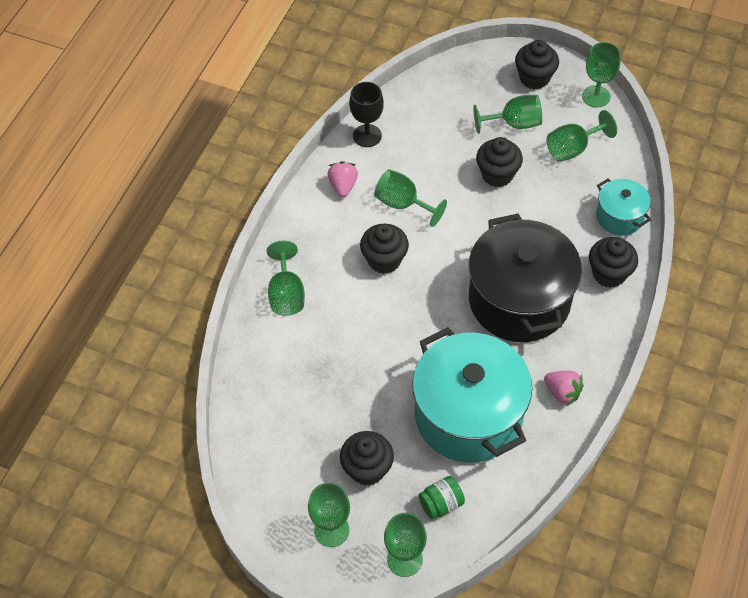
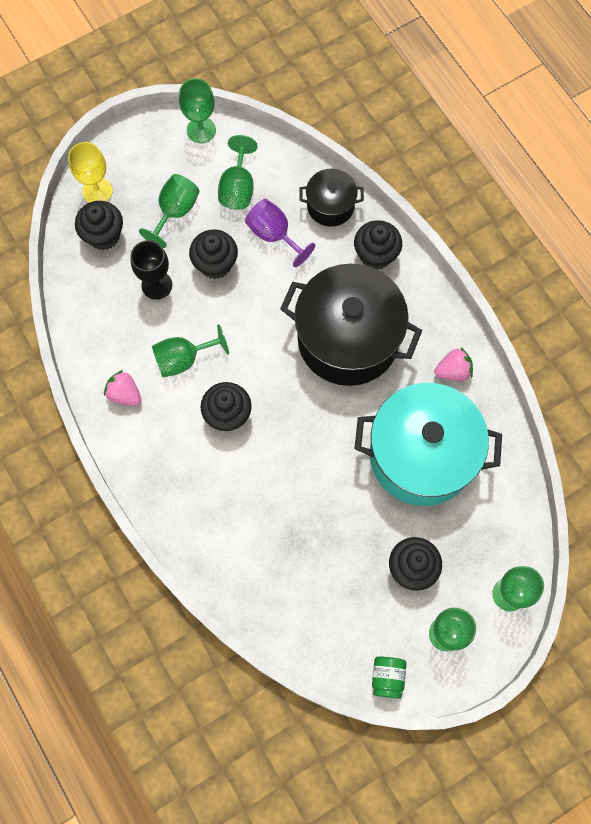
camera: 55 degrees left, 15 degrees up
green goblet [267,241,305,316] -> none
black goblet [349,82,384,147] -> black goblet moved to [131,240,172,300]
green jar [419,476,465,519] -> green jar moved to [372,656,406,699]
black cupcake [515,40,559,89] -> black cupcake moved to [75,201,123,250]
turquoise pot [596,178,651,236] -> black pot [299,169,364,227]
none -> yellow goblet [68,142,113,203]
none -> purple goblet [245,199,315,267]

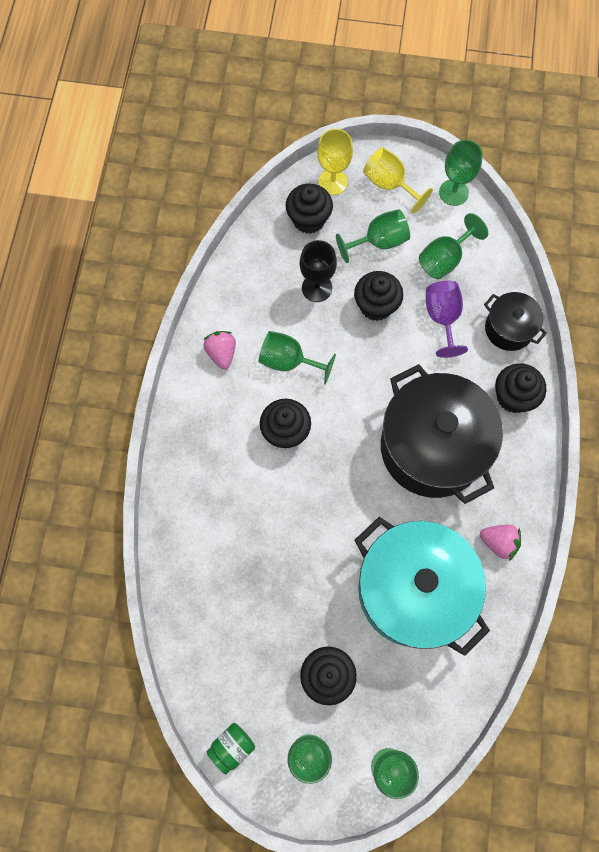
camera: 40 degrees right, 0 degrees up
none -> yellow goblet [363,147,433,214]

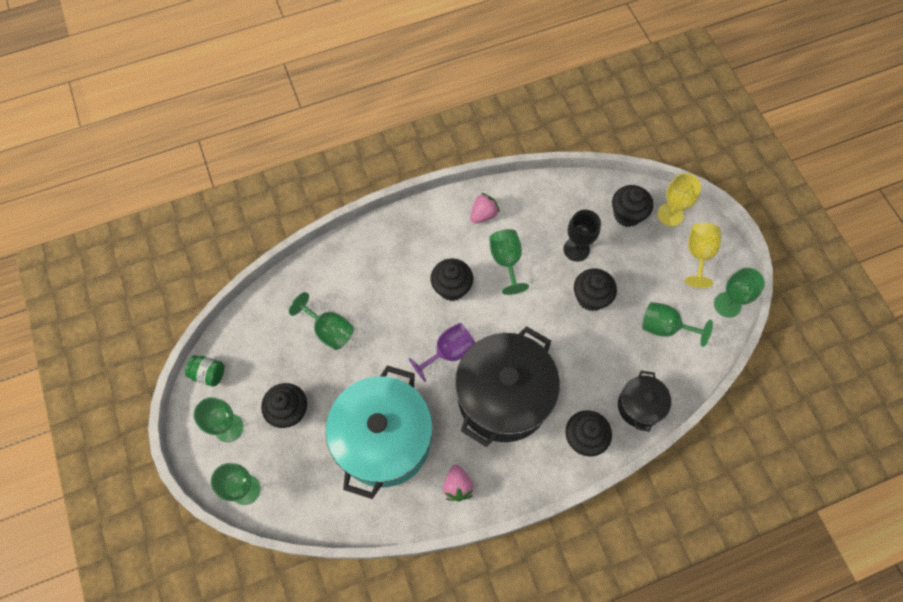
camera: 60 degrees right, 5 degrees down
green goblet [336,209,410,263] -> green goblet moved to [289,292,354,350]
purple goblet [426,281,468,358] -> purple goblet moved to [409,323,475,382]

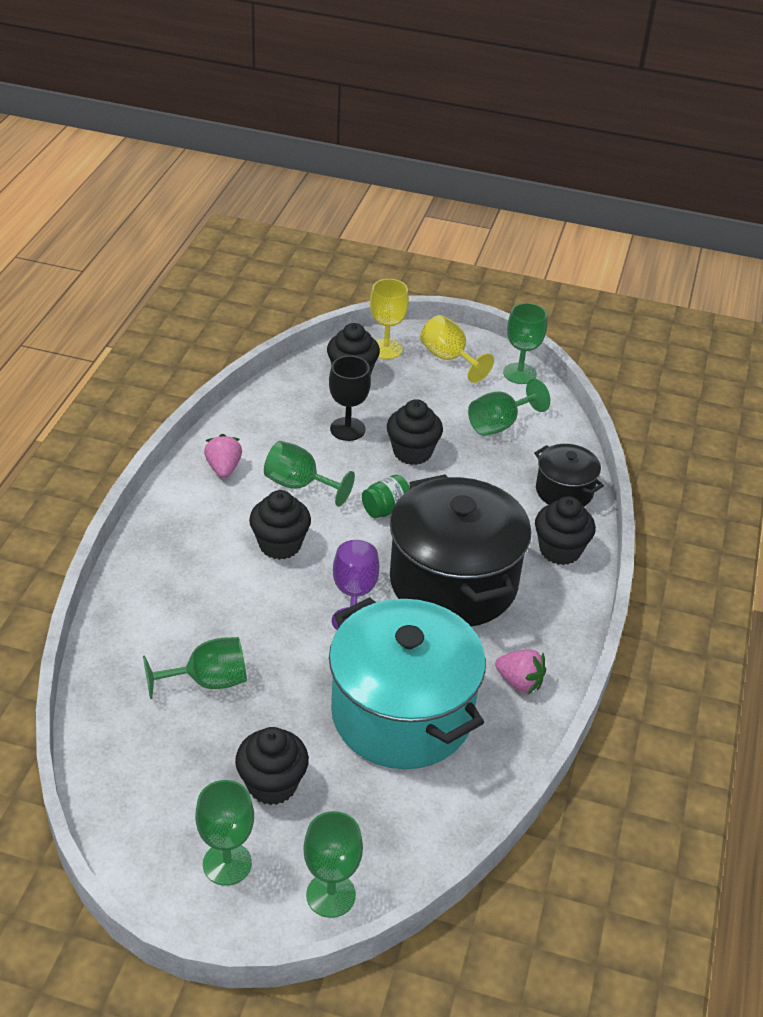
camera: 55 degrees left, 25 degrees down
green jar [185,355,224,387] -> green jar moved to [362,475,410,518]

